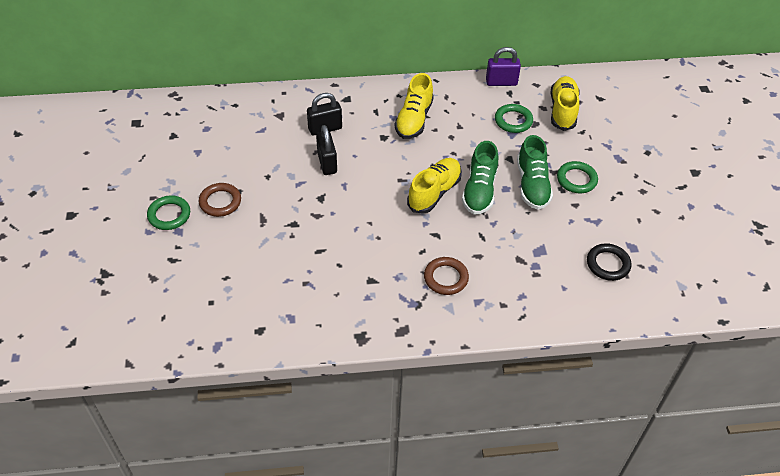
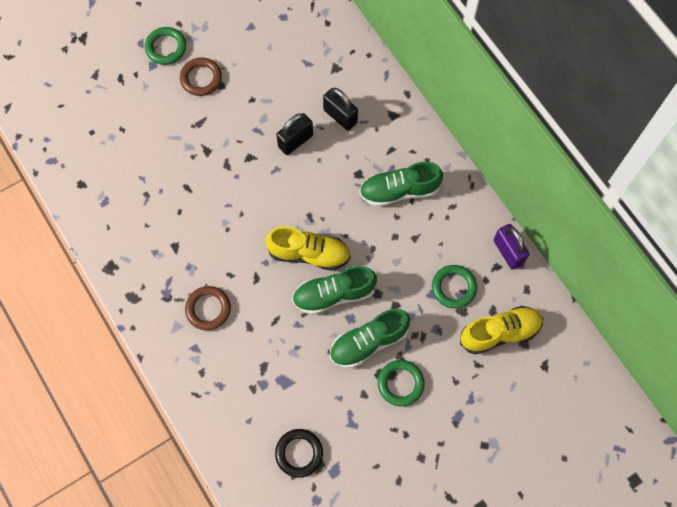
camera: 65 degrees right, 20 degrees up
yellow shoe [395,73,434,139] -> green shoe [359,162,443,207]

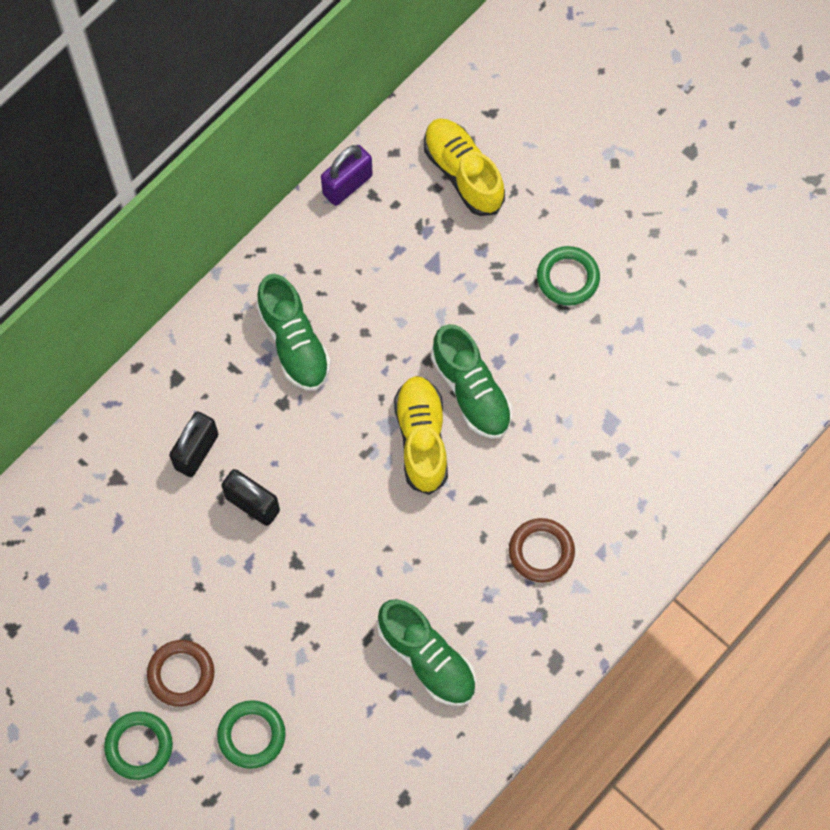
camera: 105 degrees left, 0 degrees up
black ring [275,429,323,478] -> none
green shoe [330,309,410,368] -> green shoe moved to [377,599,476,706]
green ring [432,265,477,309] -> green ring moved to [217,700,286,769]

